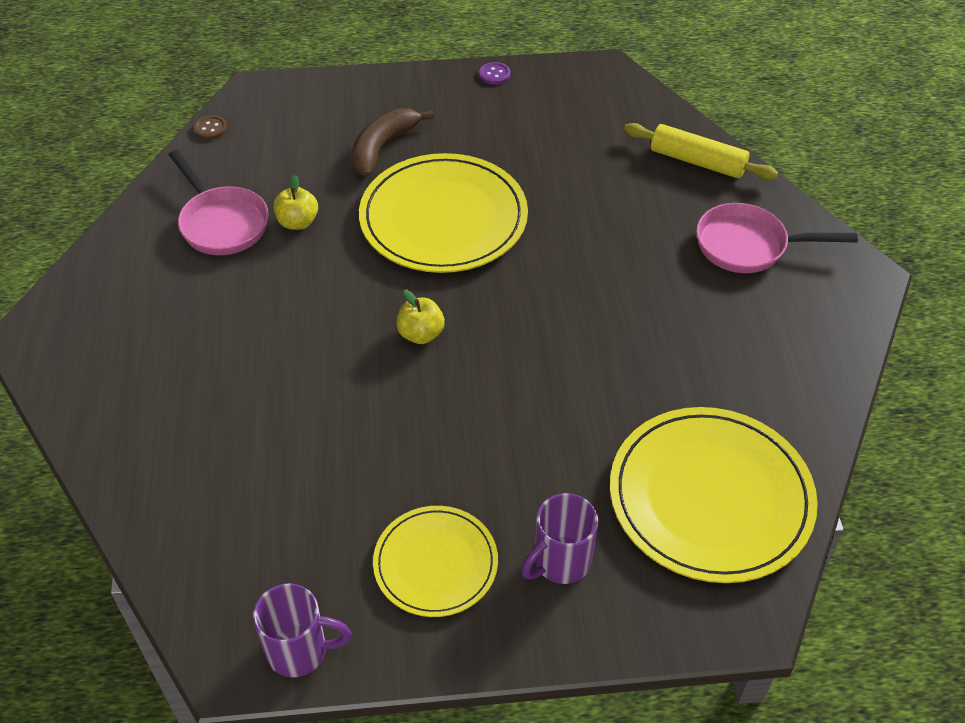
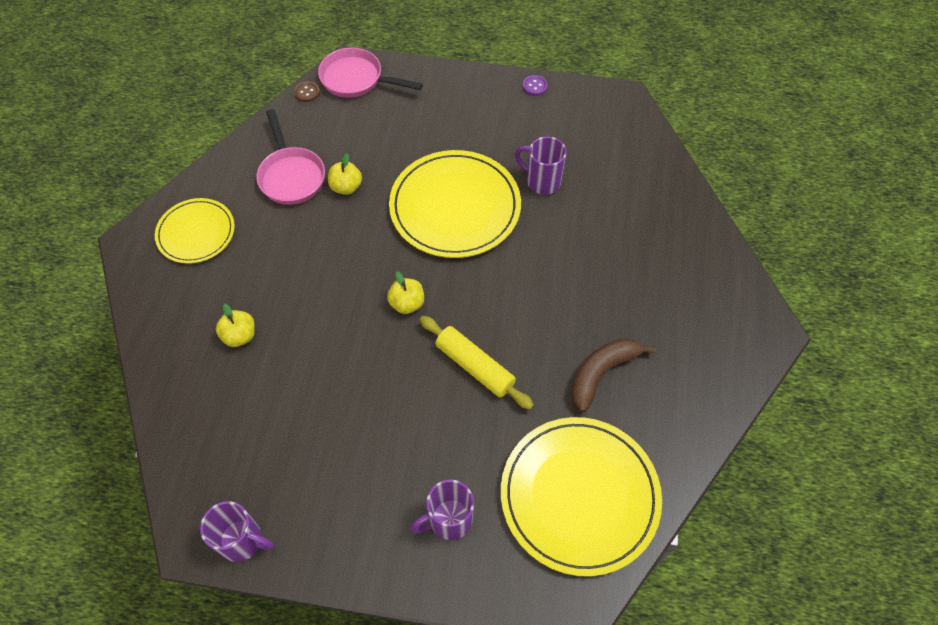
camera: 15 degrees right, 10 degrees up
brown banana [351,108,434,177] -> brown banana moved to [571,338,656,412]
yellow plate [373,506,498,617] -> yellow plate moved to [155,198,235,264]
yellow rolling pin [624,123,778,180] -> yellow rolling pin moved to [420,316,534,410]
pink pan [696,203,858,273] -> pink pan moved to [318,47,423,98]
none -> yellow apple [216,303,255,347]
none -> purple mug [515,136,567,195]

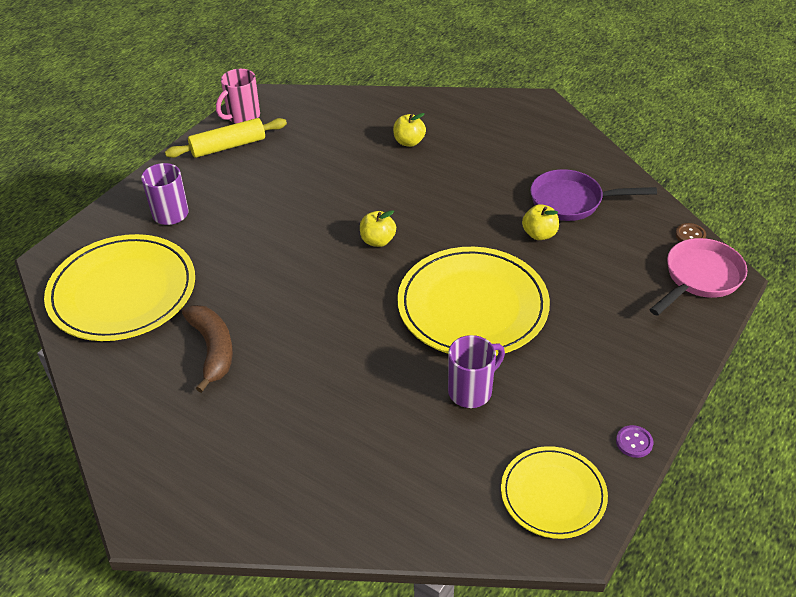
camera: 115 degrees right, 15 degrees down
yellow plate [155,198,235,264] -> yellow plate moved to [501,446,608,539]
purple mug [200,501,274,562] -> pink mug [216,69,260,124]
pink pan [256,109,325,205] -> purple pan [530,169,657,221]
yellow rolling pin [420,316,534,410] -> yellow rolling pin moved to [165,118,287,158]

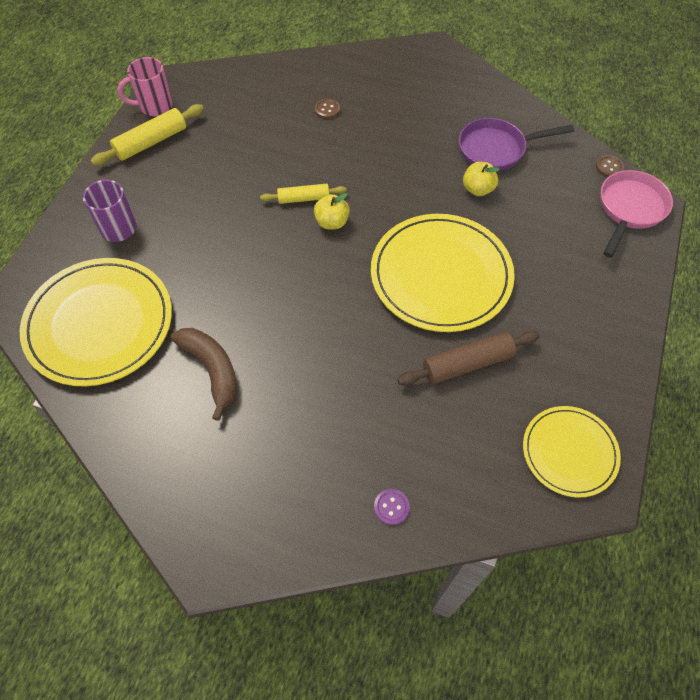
camera: 15 degrees left, 15 degrees up
pink mug [216,69,260,124] -> pink mug turned 45 degrees clockwise [117,57,173,116]
yellow apple [393,113,426,147] -> brown button [315,98,340,119]
purple mug [448,335,505,408] -> brown rolling pin [397,331,540,386]
purple button [616,425,653,458] -> purple button moved to [374,489,410,525]
none -> yellow rolling pin [260,184,346,204]

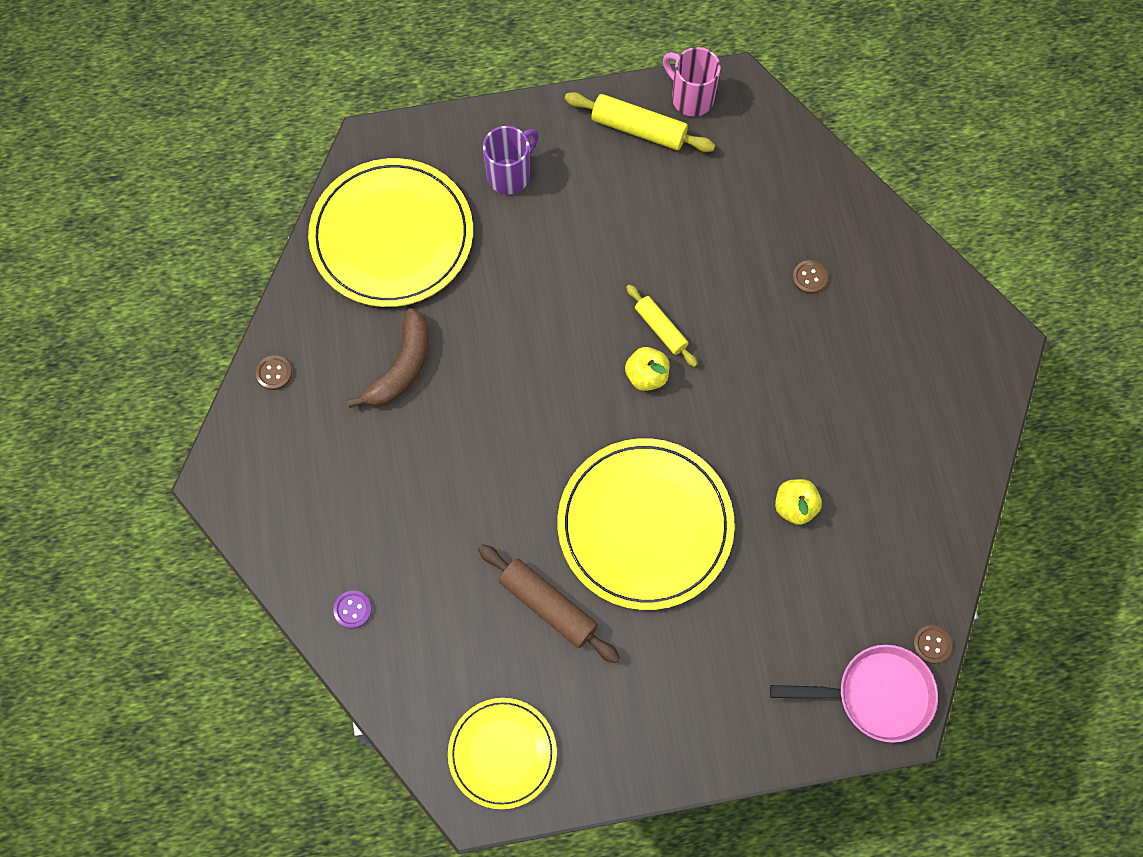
camera: 60 degrees right, 10 degrees up
purple pan [459,118,574,171] -> none
none -> brown button [256,355,292,390]

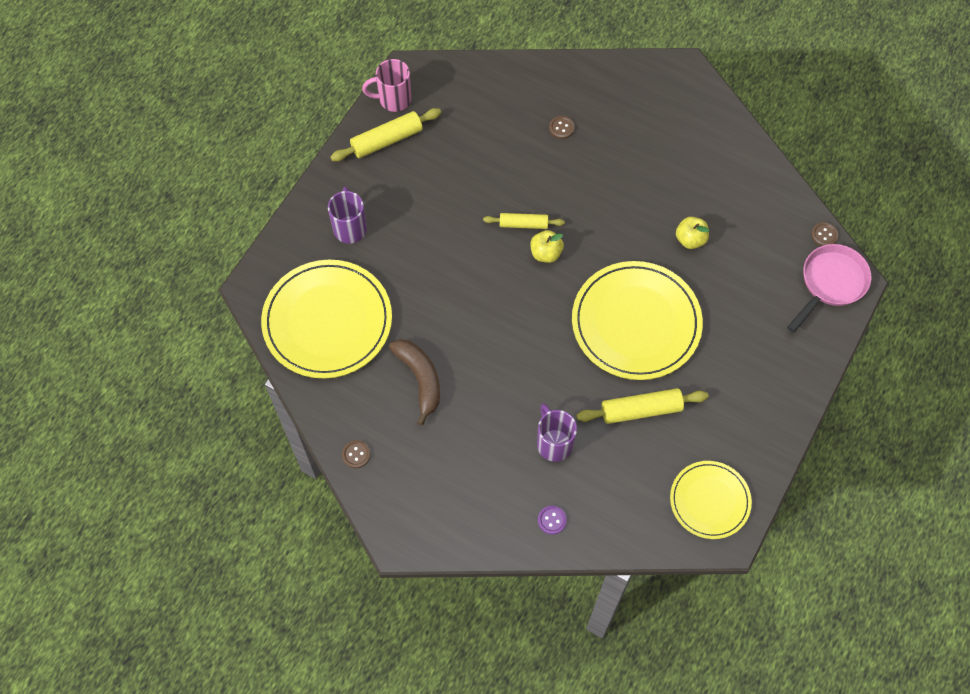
camera: 50 degrees left, 5 degrees down
brown rolling pin [478,544,620,663] -> yellow rolling pin [577,388,709,424]
none -> purple mug [537,403,577,462]

